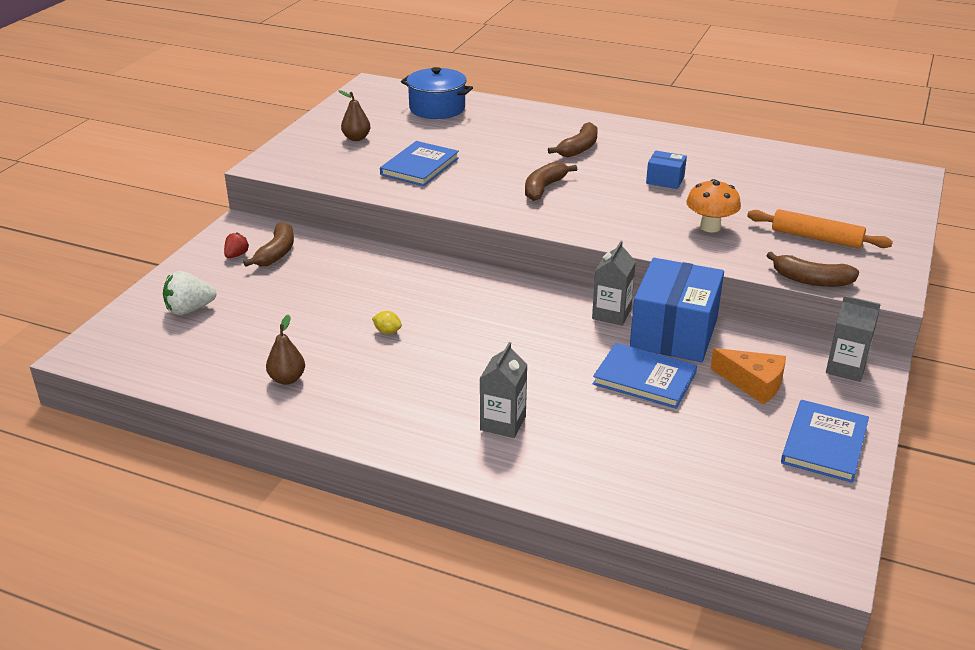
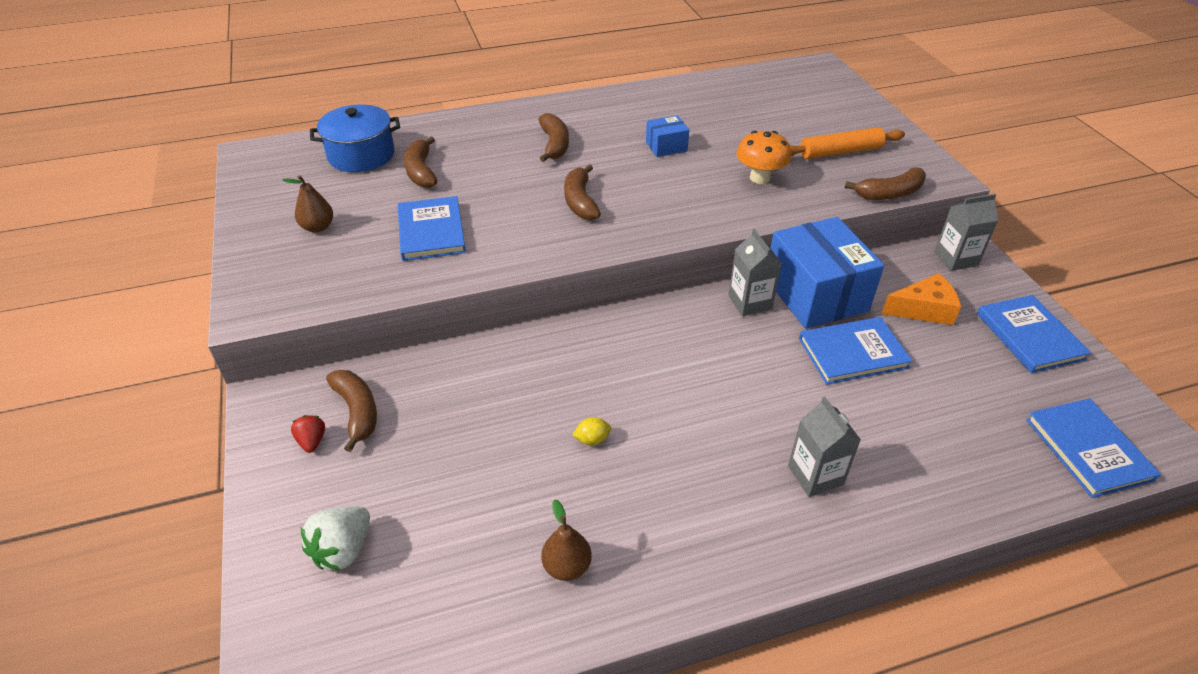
camera: 40 degrees left, 10 degrees up
none -> brown banana [404,136,437,188]
none -> blue book [1026,398,1161,498]

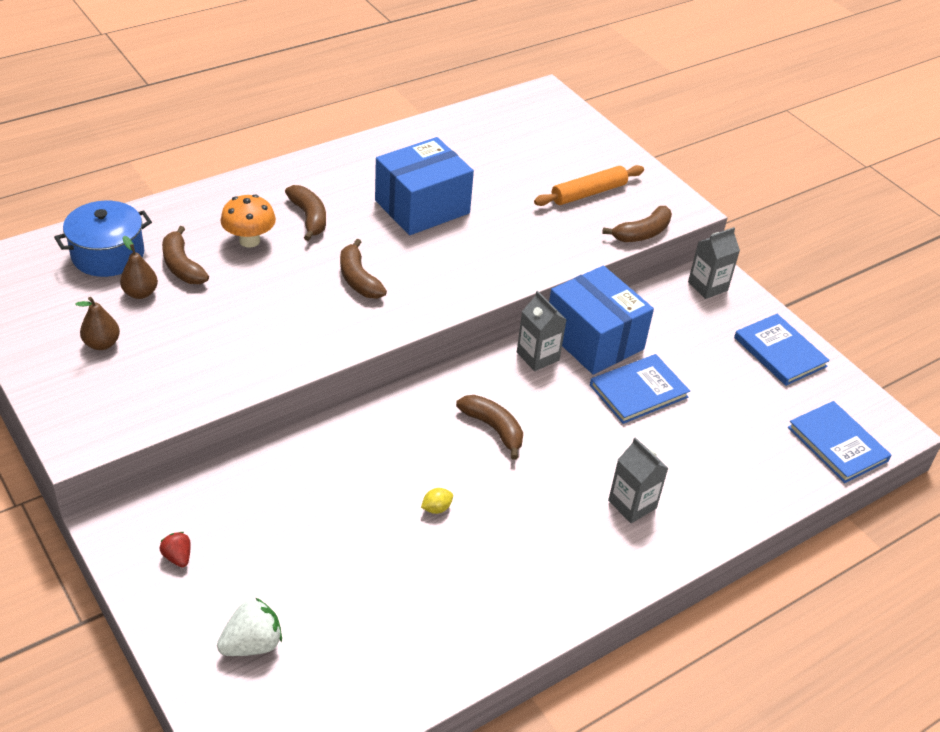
camera: 20 degrees left, 0 degrees up
white strawberry [301,506,370,571] -> white strawberry turned 135 degrees counterclockwise [217,598,282,656]
brown banana [326,370,377,452] -> brown banana moved to [456,395,523,460]
blue book [398,196,466,261] -> none
brown pear [541,499,592,581] -> brown pear moved to [120,236,158,299]
blue box [646,115,689,157] -> blue box [375,137,474,235], size x2.15
orange mushroom [736,131,791,184] -> orange mushroom moved to [220,195,276,248]
orange cheese [881,273,961,325] -> none

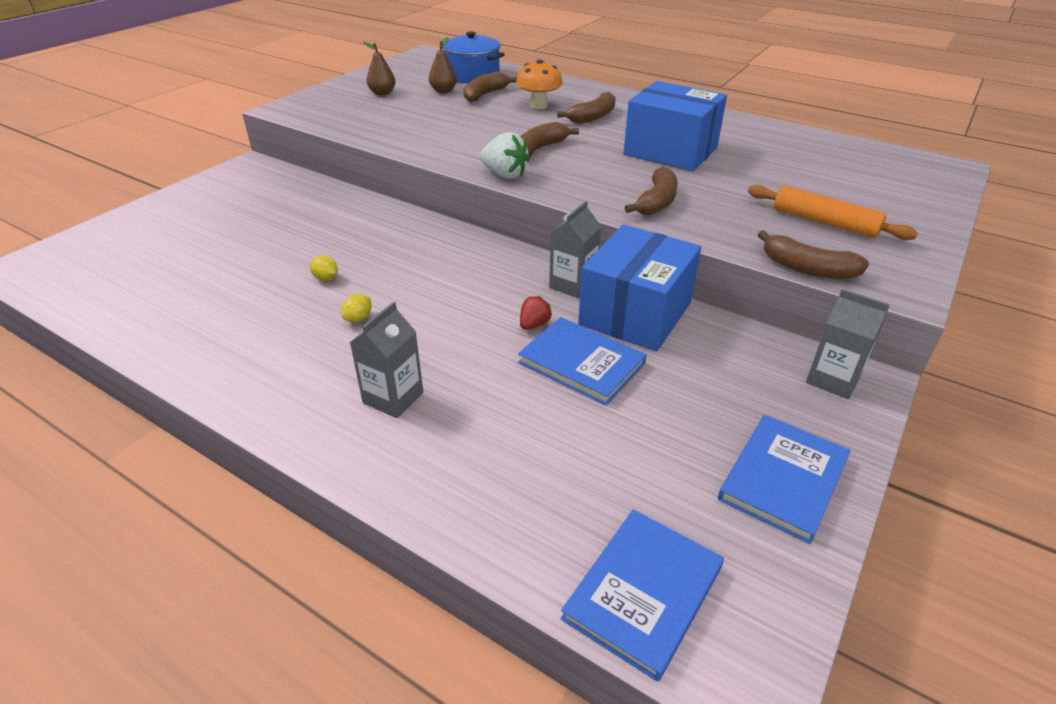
camera: 70 degrees right, 5 degrees down
red strawberry [160,532,191,567] -> red strawberry moved to [520,296,552,330]
white strawberry [217,598,282,656] -> white strawberry moved to [480,132,530,179]
brown banana [456,395,523,460] -> brown banana moved to [624,167,678,215]
none -> yellow lemon [341,294,371,322]

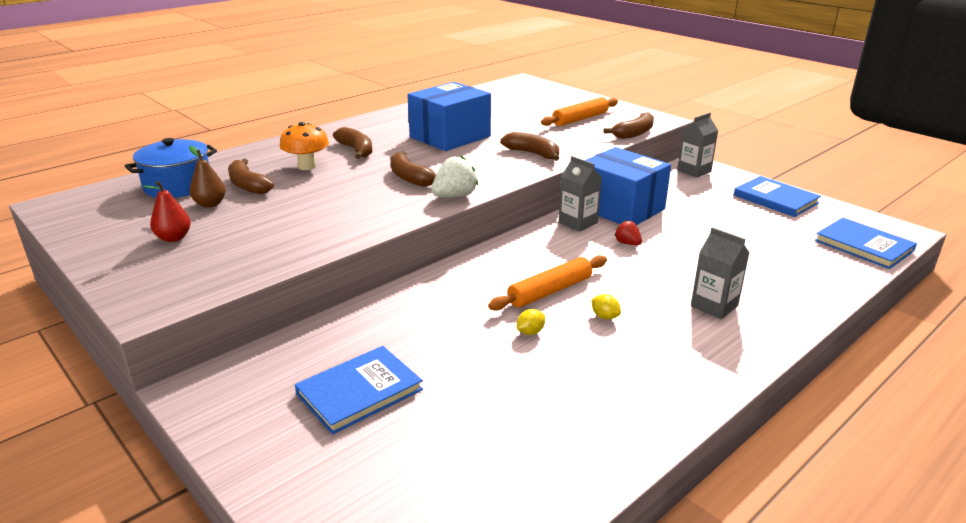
camera: 75 degrees left, 10 degrees down
brown pear [363,41,395,96] -> red pear [142,181,191,242]
blue book [518,317,647,405] -> blue book moved to [295,346,423,434]
none -> orange rolling pin [488,255,607,311]

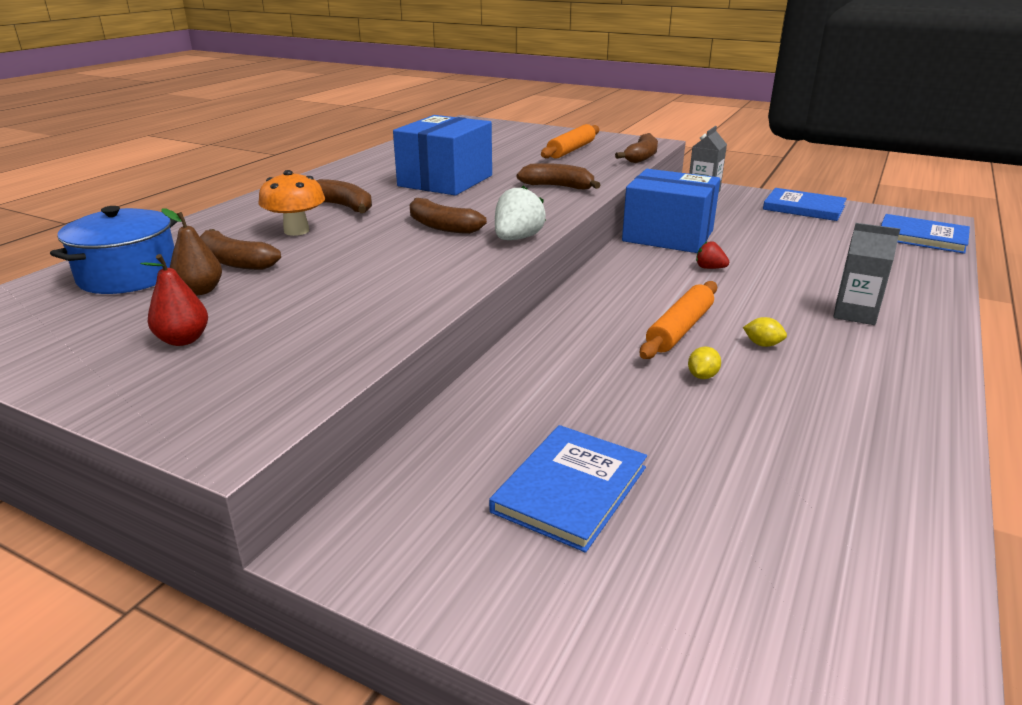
camera: 20 degrees left, 0 degrees up
grey carton [559,156,602,232] -> none

